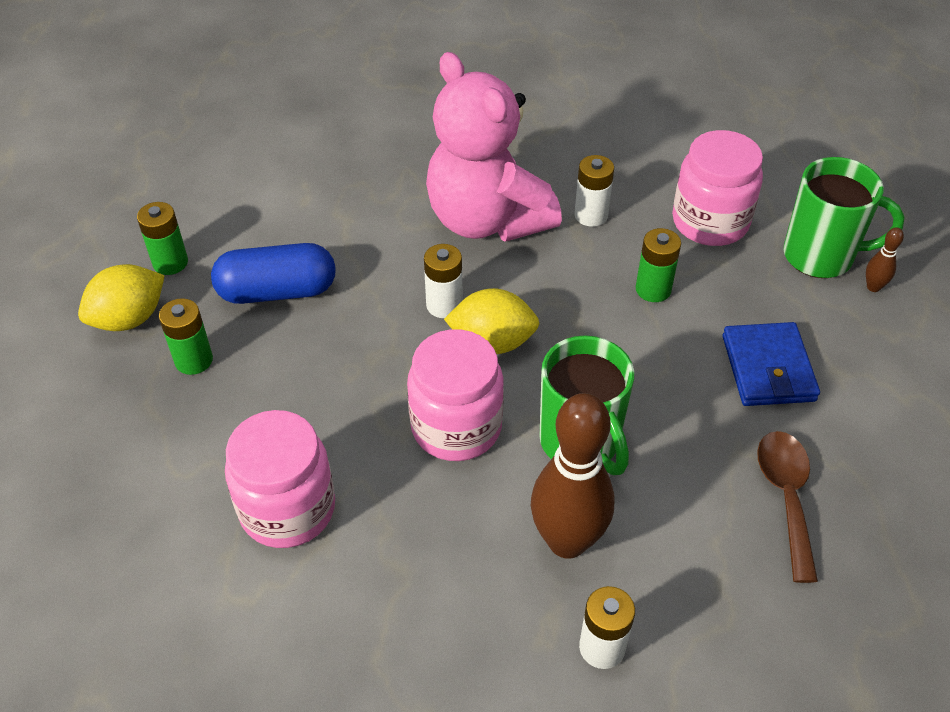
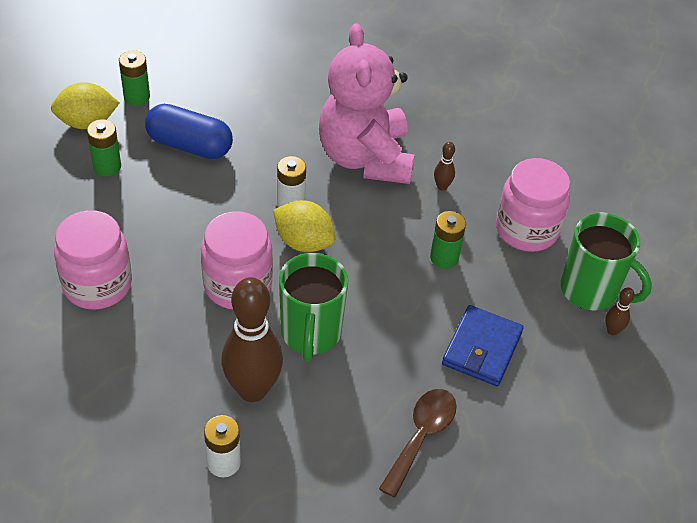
camera: 25 degrees right, 0 degrees up
white battery [574,155,614,227] -> brown bowling pin [434,142,455,191]

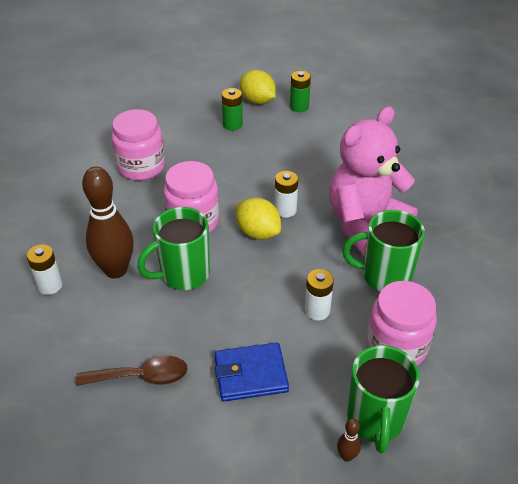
camera: 60 degrees right, 5 degrees down
blue capsule [145,104,233,159] -> none
yellow lemon [273,200,335,252] -> yellow lemon turned 45 degrees counterclockwise [236,197,281,240]
green battery [430,211,466,269] -> white battery [305,269,334,321]
brown bowling pin [434,142,455,191] -> green mug [342,210,425,291]

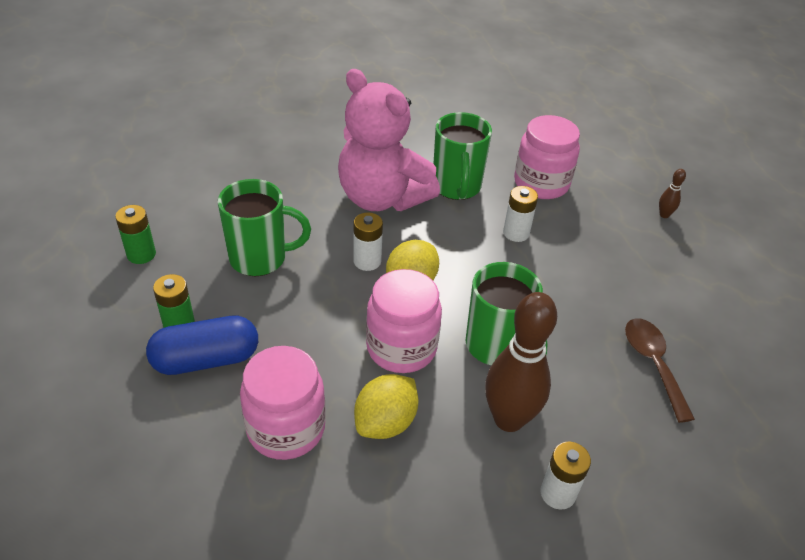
camera: 100 degrees left, 0 degrees up
blue wallet [215,343,289,402] -> none
yellow lemon [240,70,276,104] -> yellow lemon moved to [354,374,418,439]
green mug [347,345,420,454] -> green mug moved to [218,179,311,276]
none -> blue capsule [146,316,258,375]

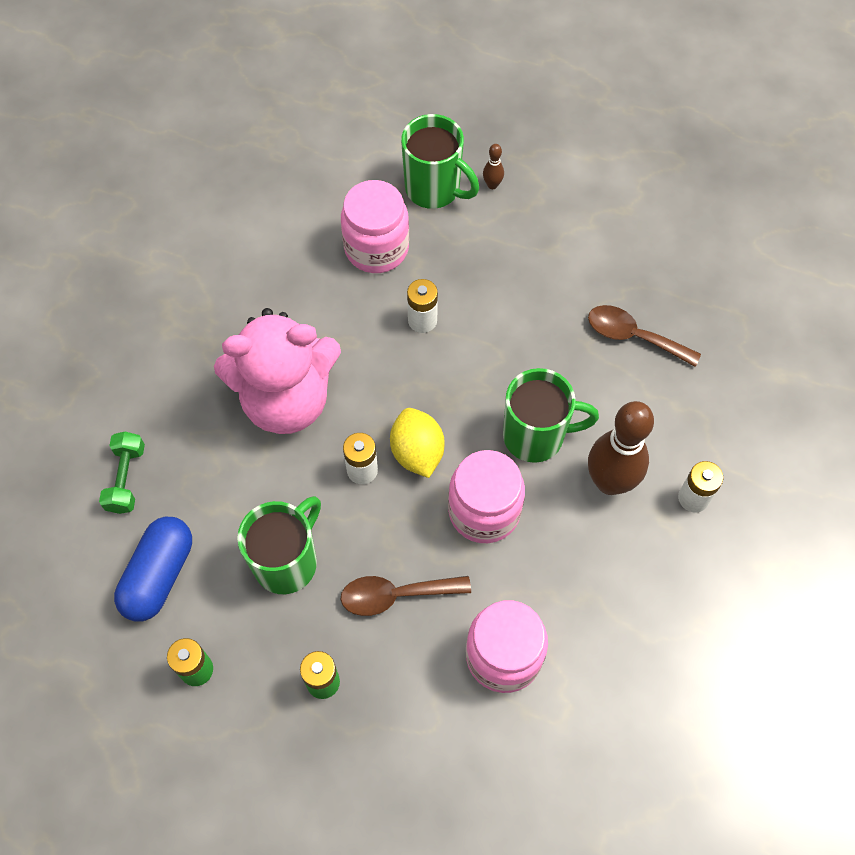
camera: 50 degrees left, 20 degrees up
blue capsule [146,316,258,375] -> blue capsule moved to [114,517,192,622]
yellow lemon [354,374,418,439] -> none
green mug [433,112,492,200] -> green mug moved to [401,114,479,209]
none -> green dumbbell [99,432,145,514]
none -> brown spoon [341,576,471,616]

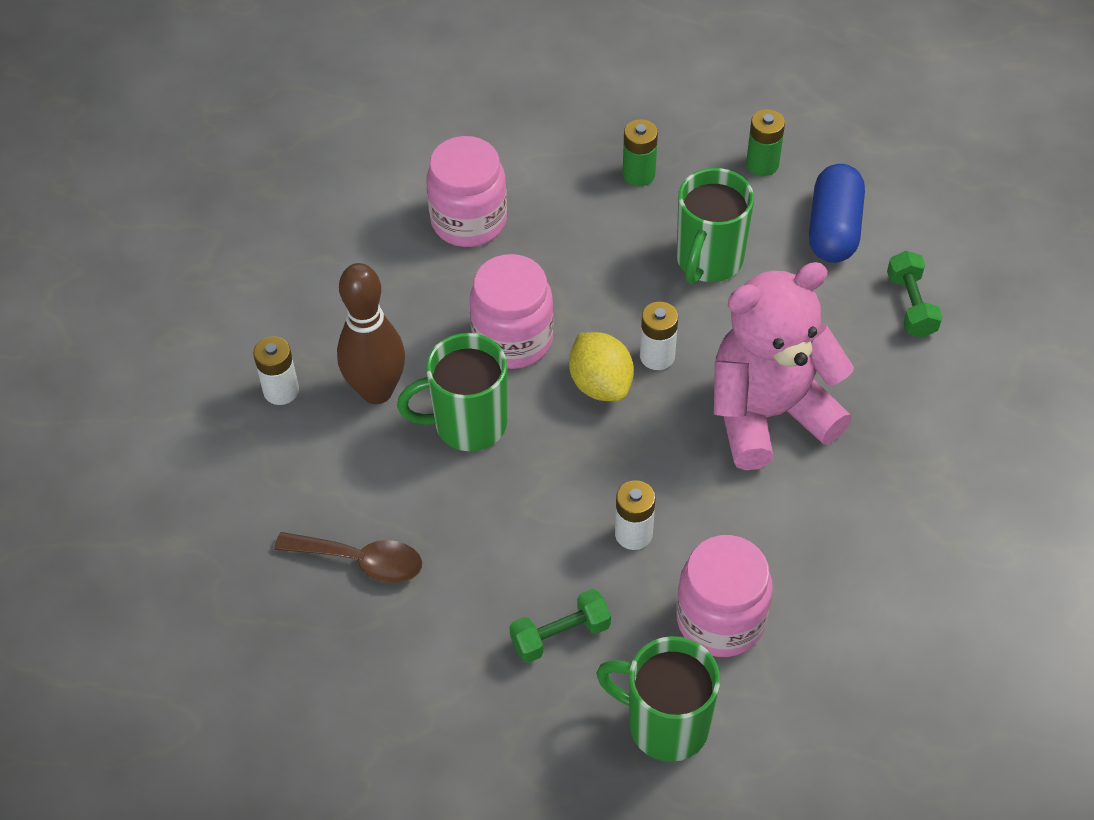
camera: 170 degrees right, 10 degrees down
brown spoon [341,576,471,616] -> none
brown bowling pin [483,144,504,189] -> none
none -> green dumbbell [510,589,611,663]

